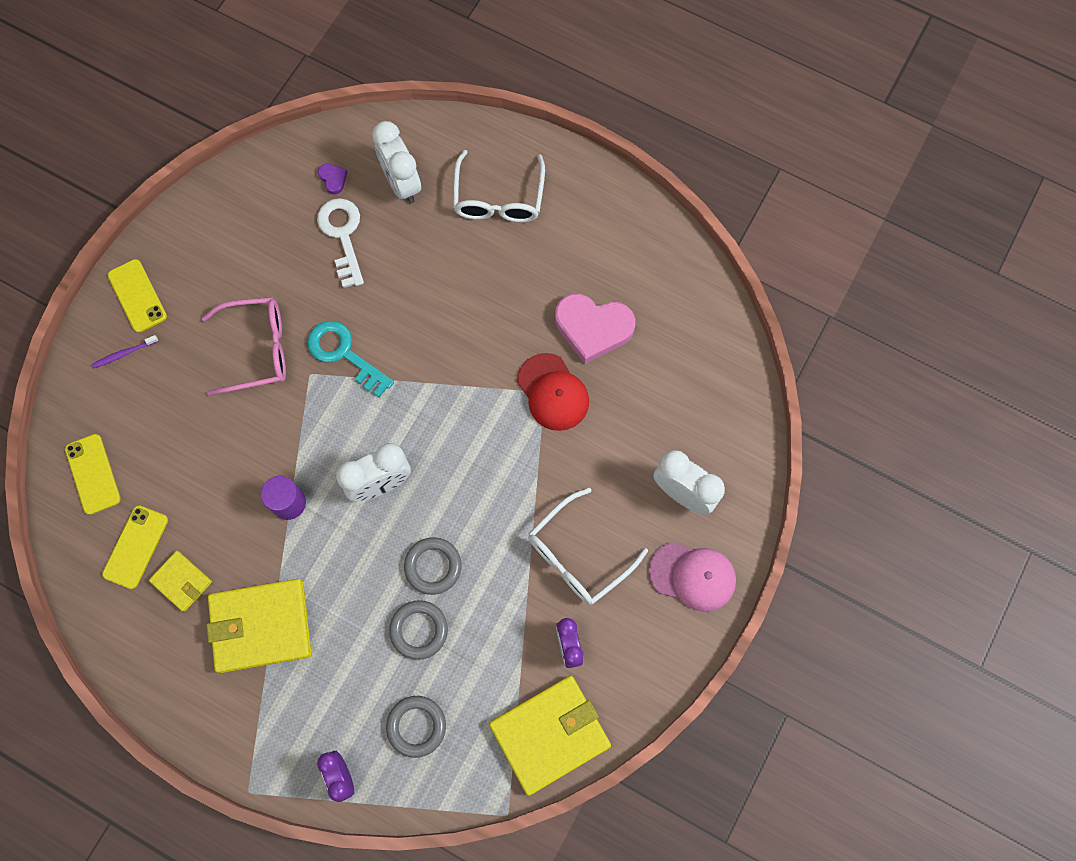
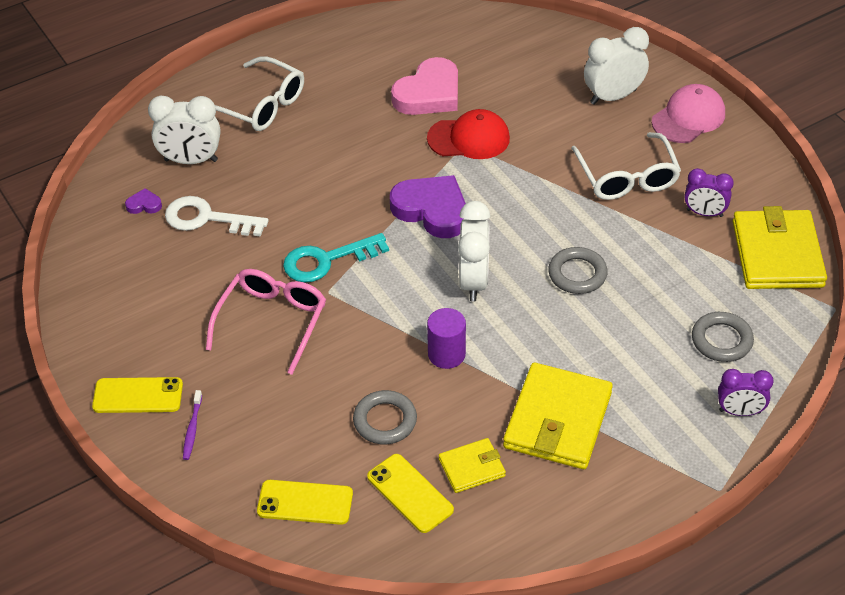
camera: 60 degrees left, 25 degrees down
grey ring [389,600,448,660] -> grey ring moved to [353,390,417,444]
none -> purple heart [390,175,466,238]

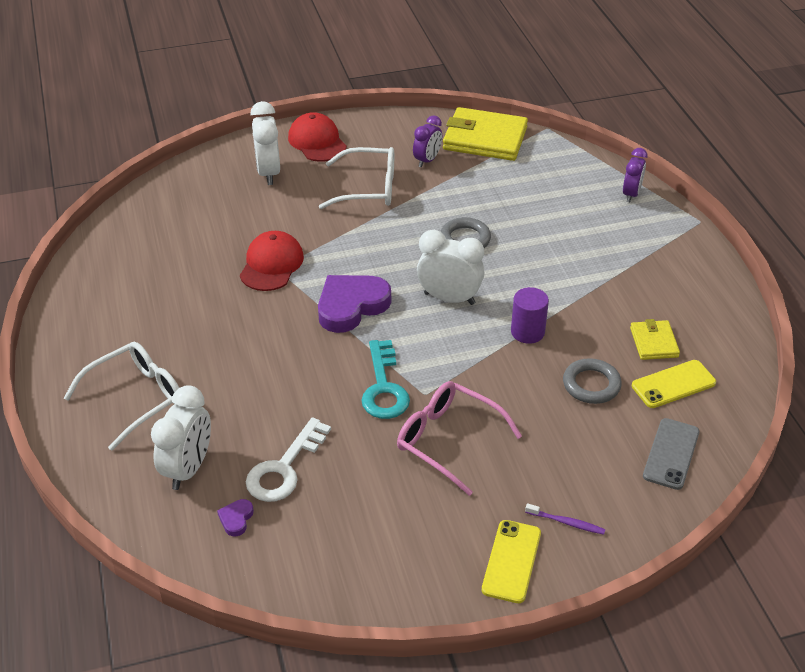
camera: 75 degrees left, 5 degrees down
yellow phone [257,480,353,525] -> grey phone [643,418,700,490]
pink heart [391,57,458,115] -> none
yellow wallet [503,363,613,469] -> none
pink cap [652,84,725,143] -> red cap [288,112,347,162]
grey ring [692,312,754,362] -> none

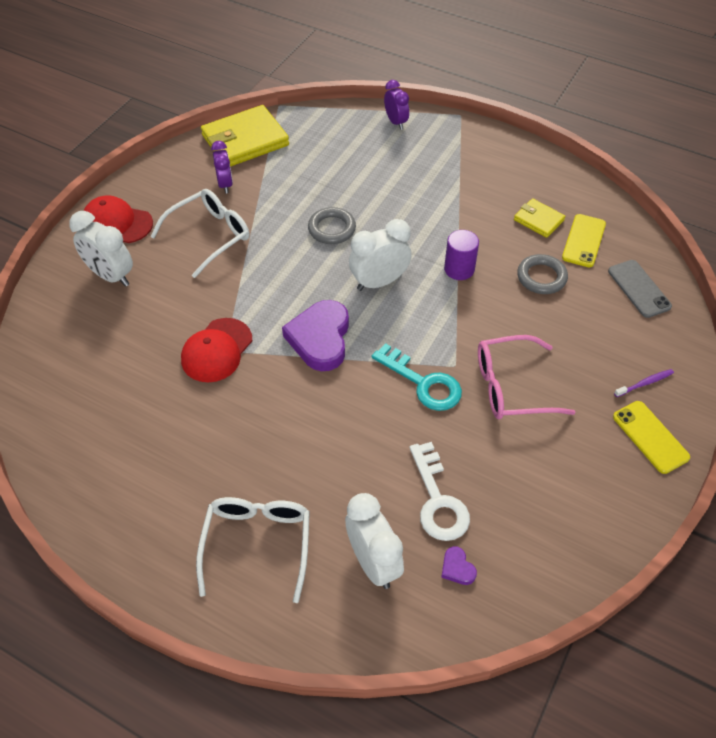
camera: 45 degrees left, 10 degrees up
red cap [240,231,304,291] -> red cap turned 120 degrees counterclockwise [181,318,252,383]

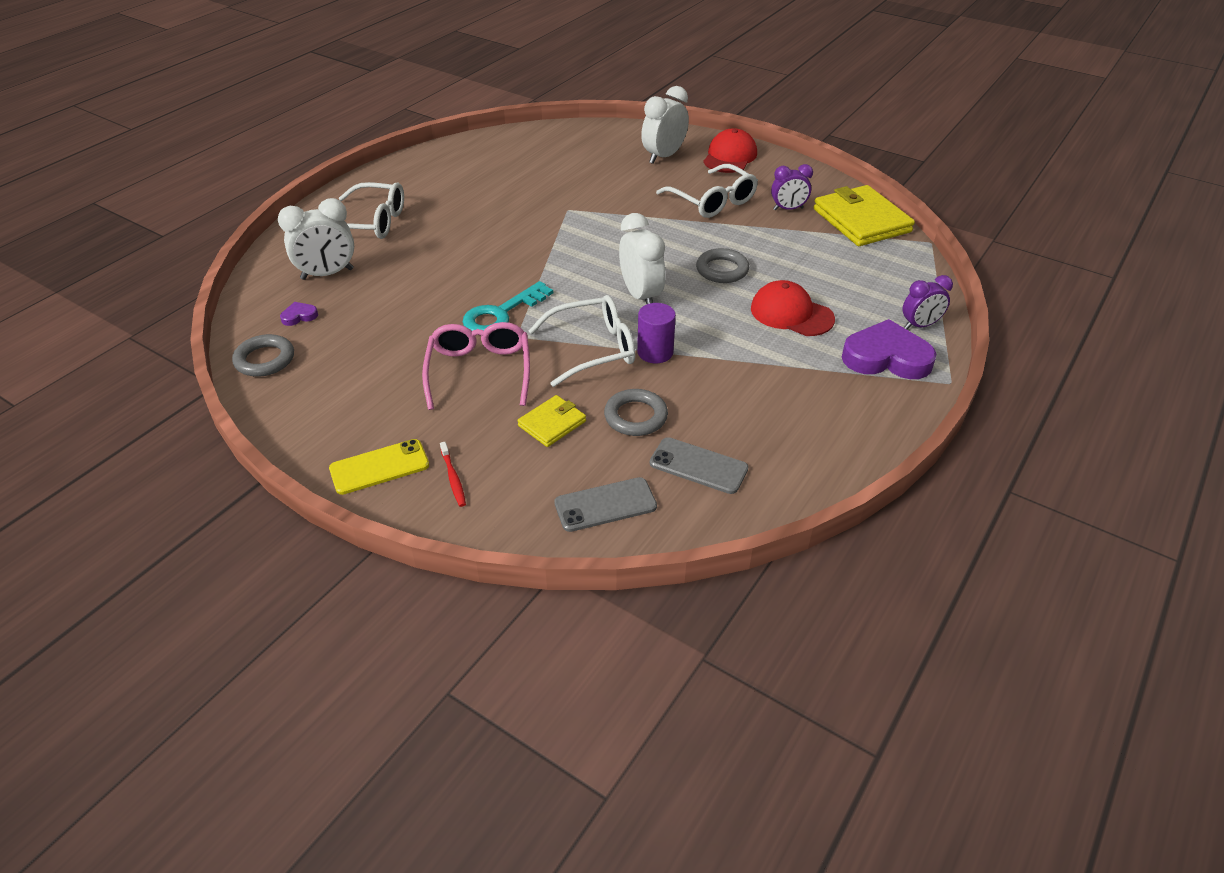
camera: 95 degrees right, 10 degrees down
red cap [181,318,252,383] -> red cap moved to [751,280,835,336]
purple heart [282,300,349,371] -> purple heart moved to [842,319,936,379]
white key [409,442,470,541] -> none
yellow wallet [514,198,565,238] -> yellow wallet moved to [517,395,586,447]
yellow phone [562,214,606,267] -> grey phone [650,437,749,494]
purple toothbrush [614,369,674,397] -> red toothbrush [440,442,466,507]
none -> grey ring [232,334,294,377]
none -> white glasses [528,295,635,387]

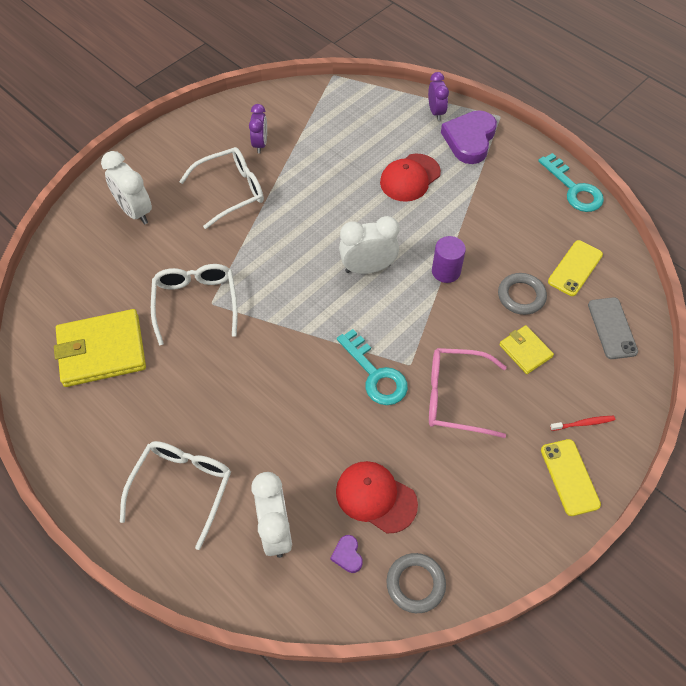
camera: 80 degrees left, 15 degrees up
white glasses [528,295,635,387] -> white glasses moved to [151,264,238,345]
grey phone [650,437,749,494] -> yellow phone [548,240,603,296]
grey ring [696,248,749,283] -> none
red cap [703,128,757,173] -> red cap moved to [336,461,418,534]
yellow wallet [814,185,915,246] -> yellow wallet moved to [54,309,146,387]
none -> turquoise key [538,153,604,212]

